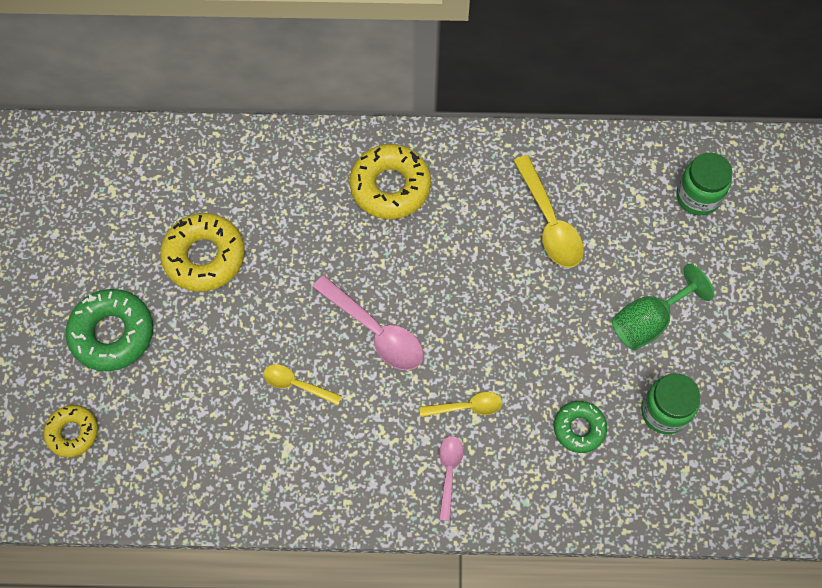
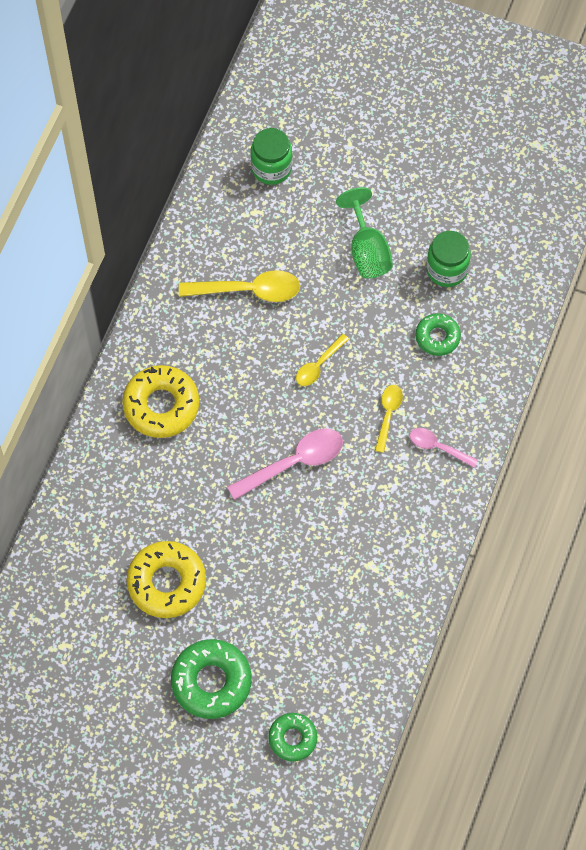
camera: 70 degrees left, 0 degrees up
yellow donut [44,405,98,457] -> green donut [269,713,317,761]
yellow spoon [263,364,342,405] -> yellow spoon moved to [296,334,349,386]

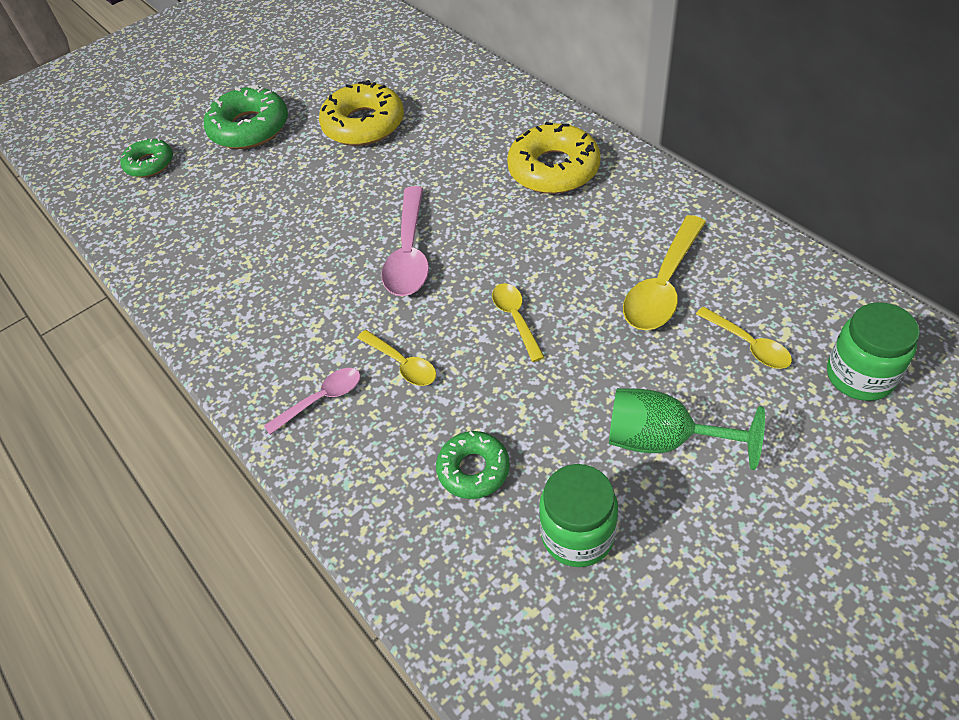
camera: 125 degrees right, 15 degrees down
none -> yellow spoon [696,306,792,369]

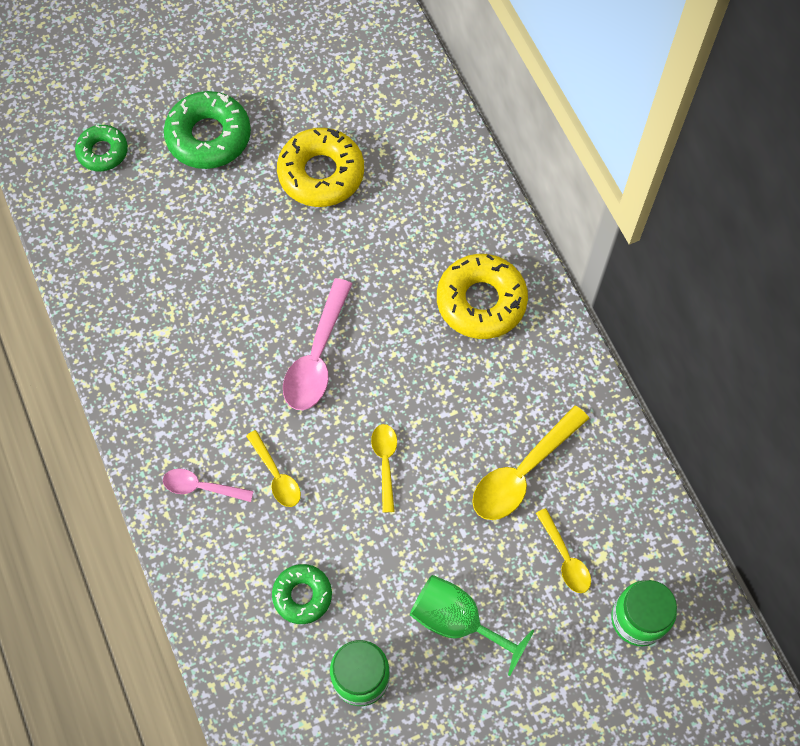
camera: 10 degrees right, 15 degrees up
pink spoon [264,368,361,435] -> pink spoon turned 150 degrees counterclockwise [163,469,254,502]

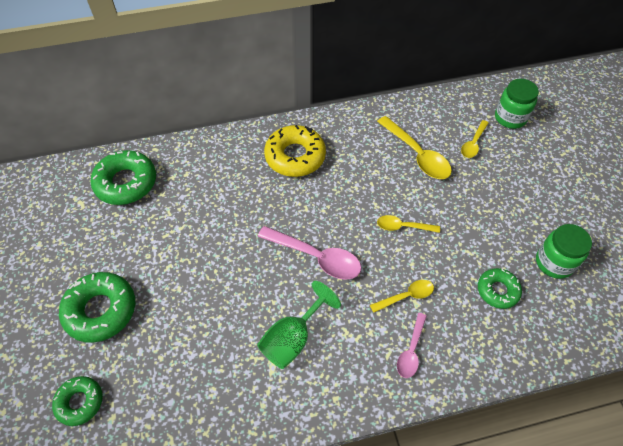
camera: 80 degrees left, 10 degrees down
yellow donut [277,128,364,207] -> none
green goblet [410,575,535,676] -> green goblet moved to [257,281,341,369]
yellow spoon [536,508,591,593] -> yellow spoon turned 135 degrees clockwise [461,120,489,158]
none -> green donut [90,150,156,205]

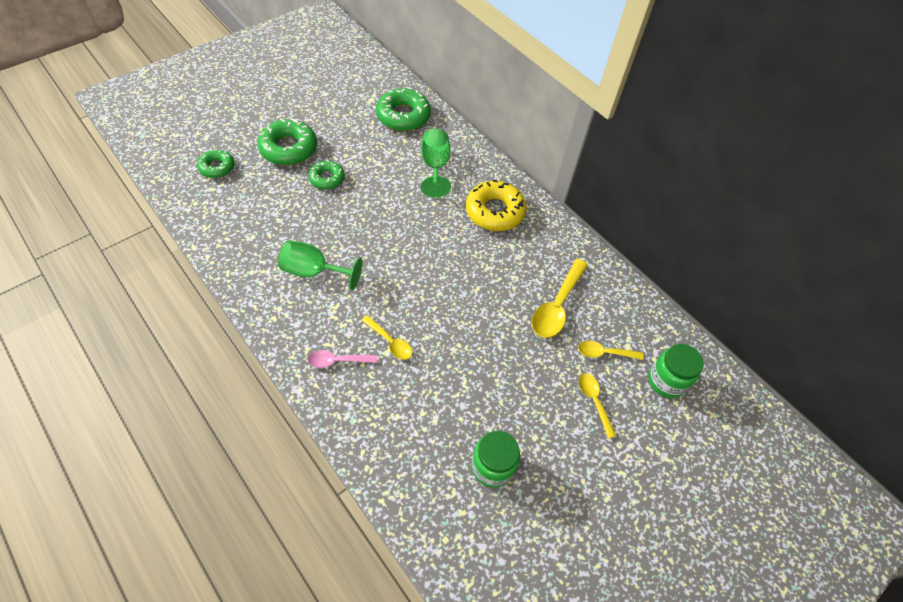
camera: 60 degrees right, 0 degrees up
pink spoon [258,226,361,280] -> none
yellow spoon [377,215,440,233] -> yellow spoon moved to [579,373,616,439]
green donut [478,268,522,309] -> green donut moved to [308,160,345,190]
none -> green goblet [421,129,451,198]

